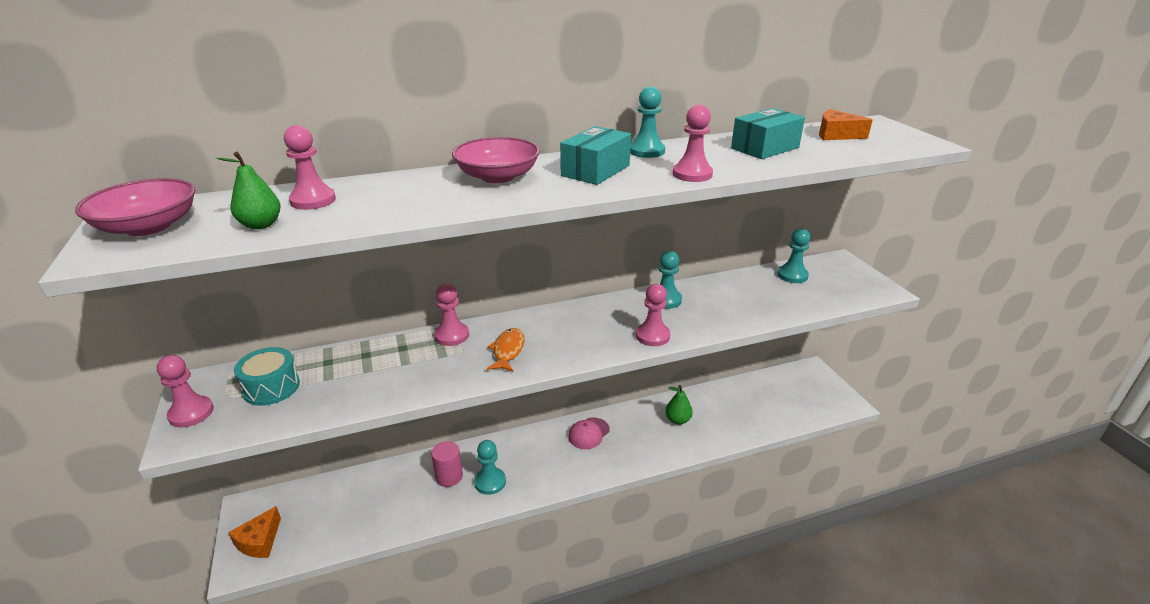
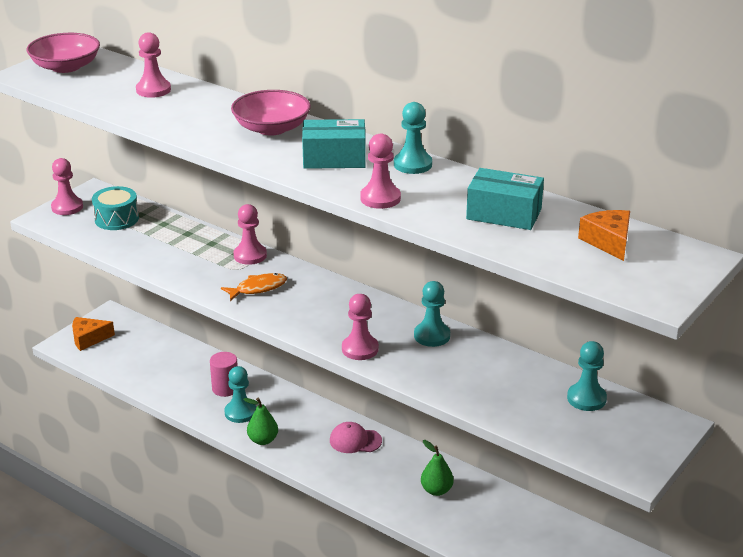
camera: 55 degrees right, 0 degrees up
green pear [216,152,281,229] -> green pear moved to [243,398,278,445]

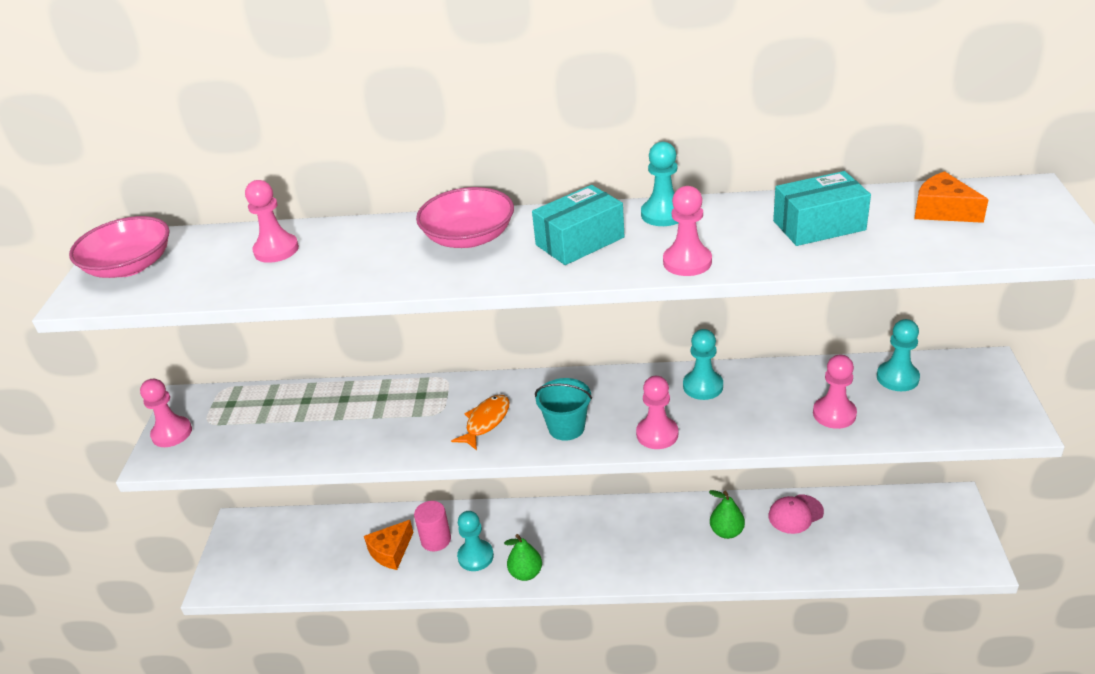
camera: 30 degrees left, 5 degrees up
orange cheese [72,317,115,351] -> orange cheese moved to [364,520,414,570]
turquoise drum [92,186,139,230] -> none
pink pawn [233,204,267,265] -> pink pawn moved to [813,355,857,429]
pink cap [330,422,382,453] -> pink cap moved to [769,494,824,534]
none -> turquoise bucket [535,378,592,441]

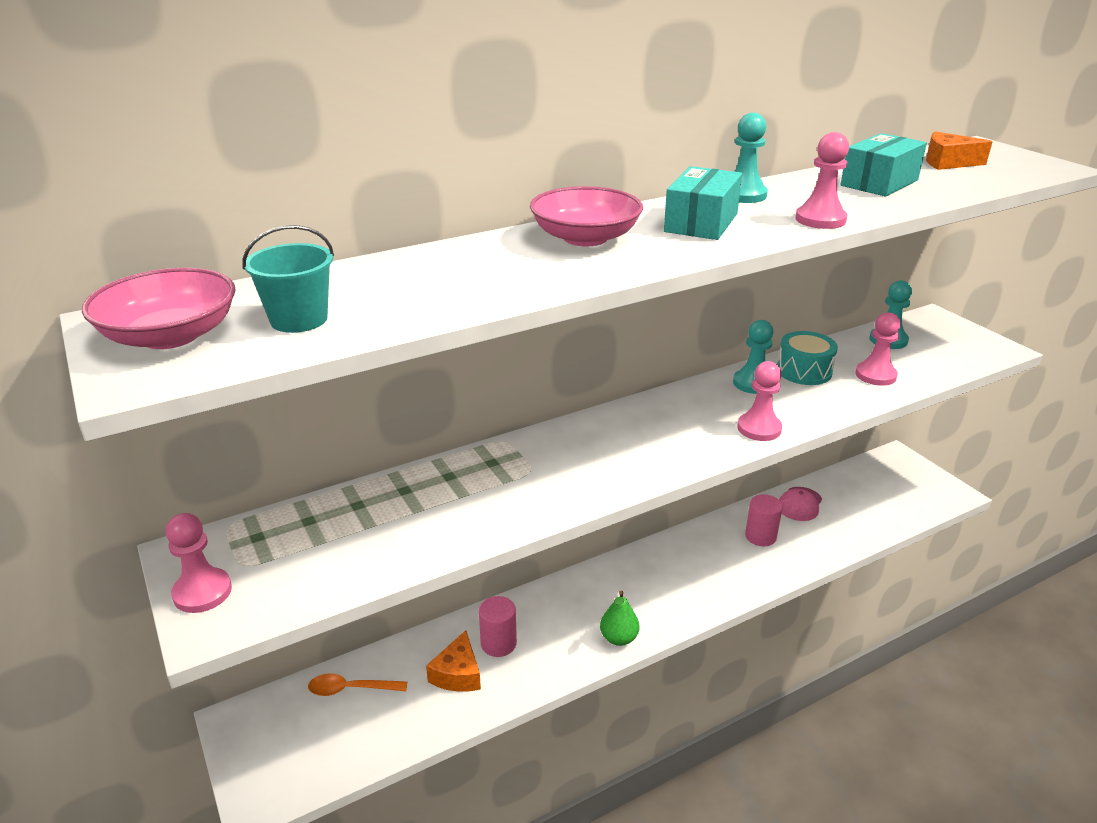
camera: 35 degrees left, 5 degrees down
pink pawn [245,180,299,263] -> none
orange fish [451,395,509,450] -> none
turquoise pawn [457,511,494,571] -> none
turquoise bucket [535,378,592,441] -> turquoise bucket moved to [242,225,334,333]
green pear [709,490,745,539] -> pink cylinder [745,494,783,546]
none -> orange spoon [308,673,407,696]
none -> turquoise drum [777,331,838,385]

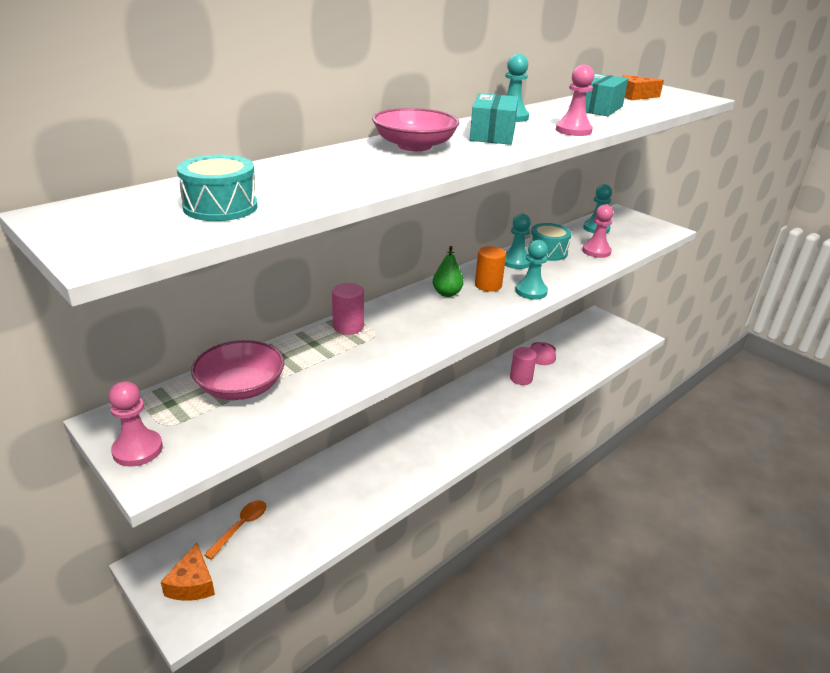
camera: 15 degrees left, 0 degrees up
pink bowl [82,268,236,349] -> pink bowl moved to [191,340,284,400]
turquoise bucket [242,225,334,333] -> turquoise drum [177,155,258,221]
orange spoon [308,673,407,696] -> orange spoon turned 135 degrees clockwise [204,500,266,559]
orange cheese [426,630,481,692] -> orange cheese moved to [161,543,215,601]
pink cylinder [479,596,517,657] -> pink cylinder moved to [332,283,364,335]
green pear [600,591,639,646] -> green pear moved to [433,246,464,297]
pink pawn [737,361,782,441] -> turquoise pawn [515,240,548,300]
none -> orange cylinder [475,246,506,292]

